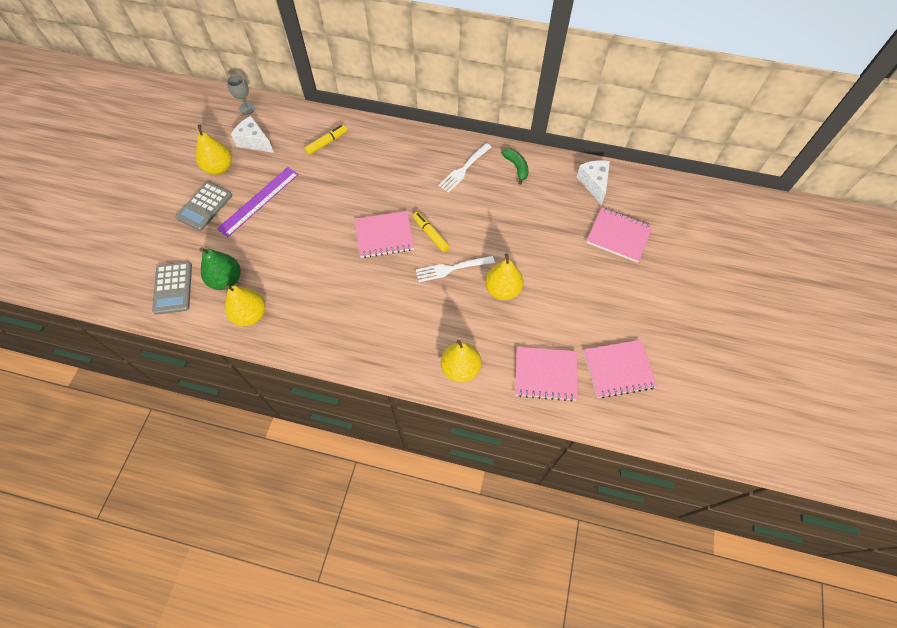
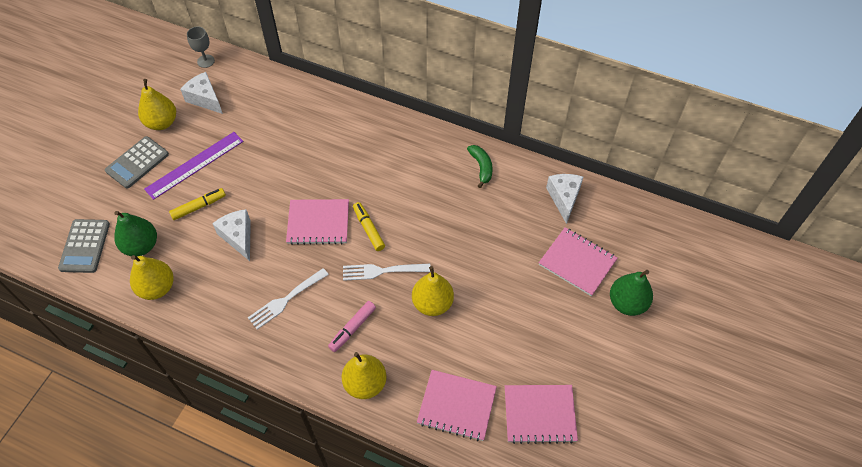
camera: 10 degrees right, 5 degrees down
yellow marker [304,125,347,155] -> yellow marker moved to [169,188,226,220]
white fork [438,143,491,193] -> white fork moved to [248,268,329,329]
none -> white cheese [212,209,251,261]
none -> pink marker [328,301,376,352]
none -> green pear [610,270,653,316]

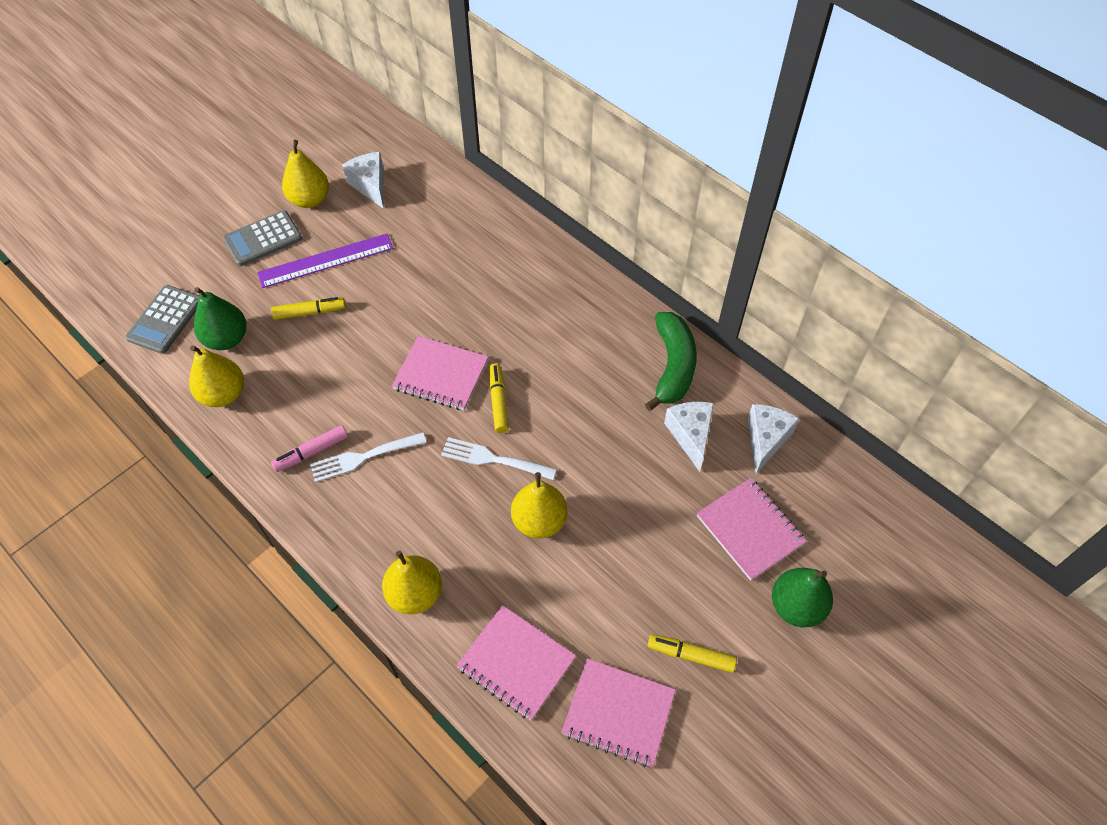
camera: 20 degrees right, 0 degrees up
grey goblet [187,27,215,68] -> none
white cheese [212,209,251,261] -> white cheese moved to [664,402,714,472]
pink marker [328,301,376,352] -> pink marker moved to [271,425,348,472]
green banana [467,145,493,188] -> green banana [645,312,697,411], size x1.69
none -> yellow marker [647,634,737,673]

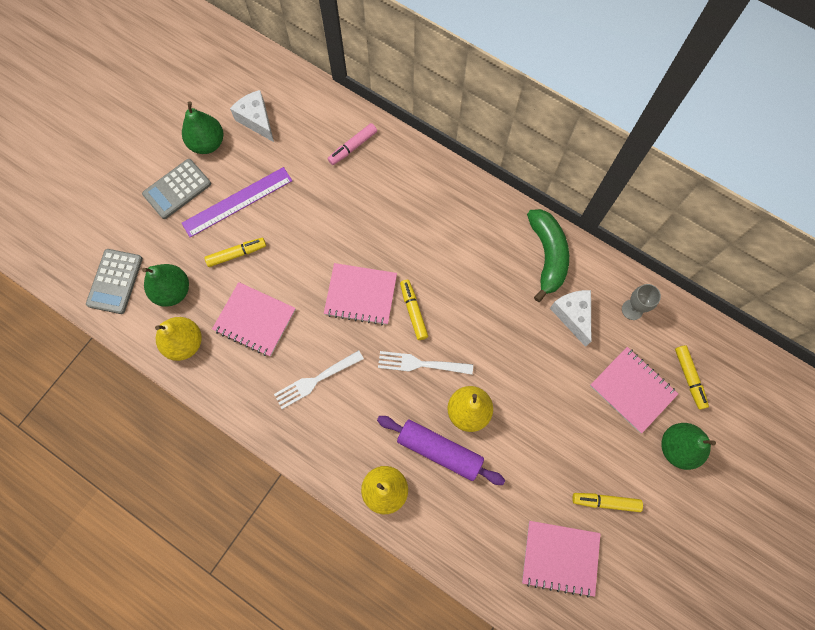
camera: 10 degrees left, 15 degrees up
pink marker [271,425,348,472] -> pink marker moved to [328,123,377,165]
yellow pear [282,140,329,208] -> green pear [182,102,223,154]
pink notebook [456,605,576,721] -> pink notebook moved to [212,282,296,357]
white cheese [748,404,800,474] -> grey goblet [622,284,661,320]
none -> purple rolling pin [377,416,505,485]
none -> yellow marker [675,345,709,410]

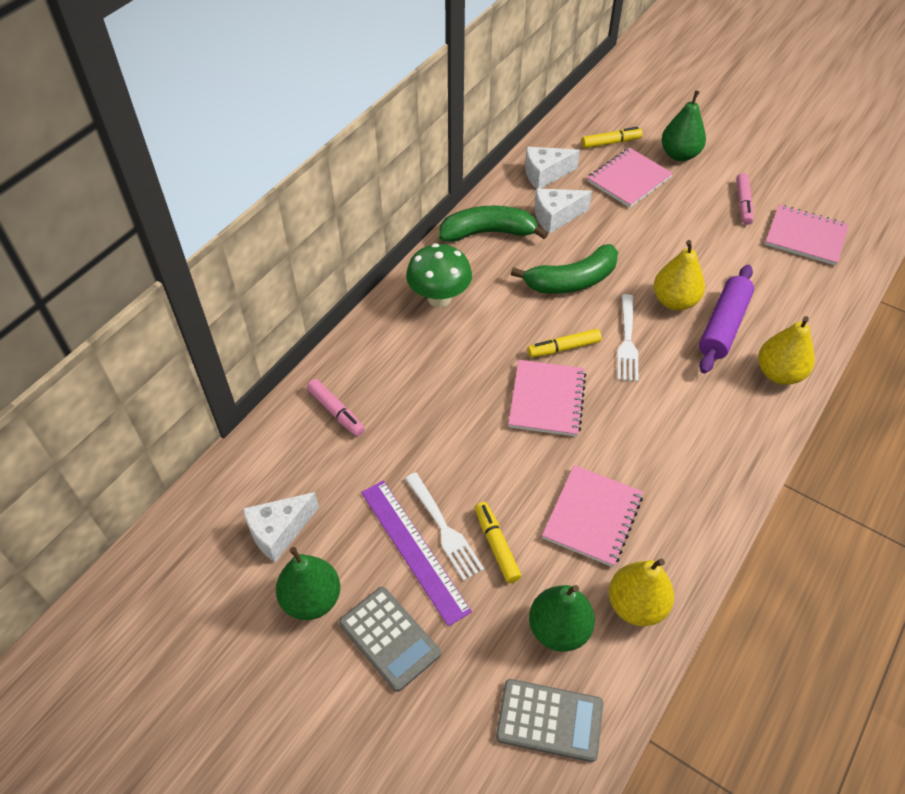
camera: 90 degrees left, 20 degrees down
white fork [274,350,364,409] -> white fork moved to [405,472,484,581]
pink notebook [522,521,601,597] -> pink notebook turned 75 degrees counterclockwise [765,205,849,266]
yellow marker [572,493,643,512] -> pink marker [736,173,753,225]
grey goblet [622,284,661,320] -> white cheese [525,147,580,189]
none -> green mushroom [406,243,472,307]
none -> green banana [511,244,618,294]

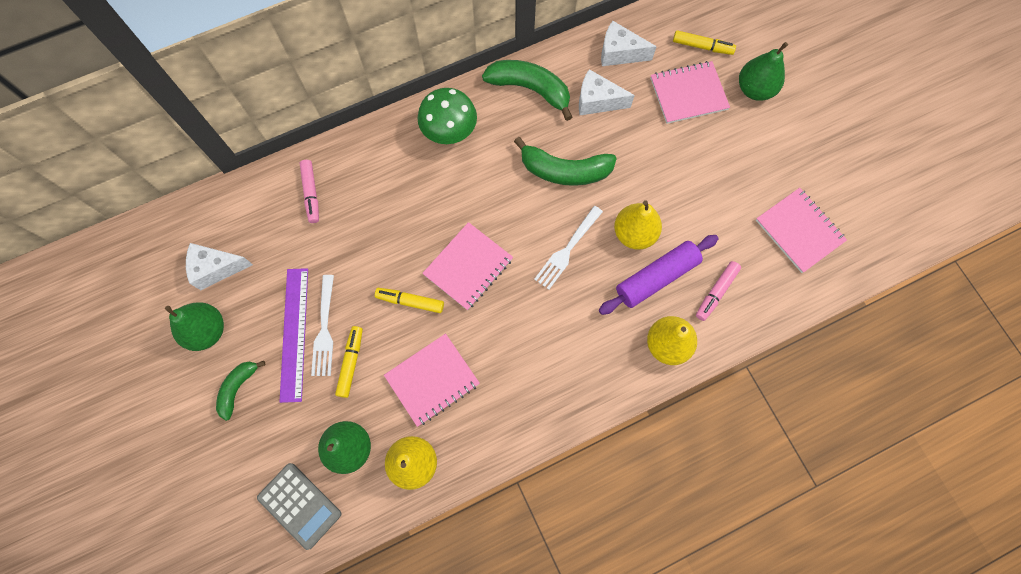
camera: 30 degrees right, 20 degrees up
grey calculator [339,587,441,692] -> green banana [216,361,266,421]
yellow marker [528,329,602,358] -> yellow marker moved to [375,288,444,313]
pink marker [736,173,753,225] -> pink marker moved to [696,261,741,321]

